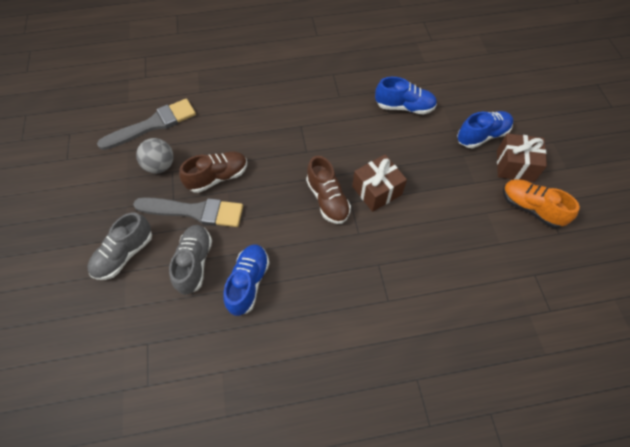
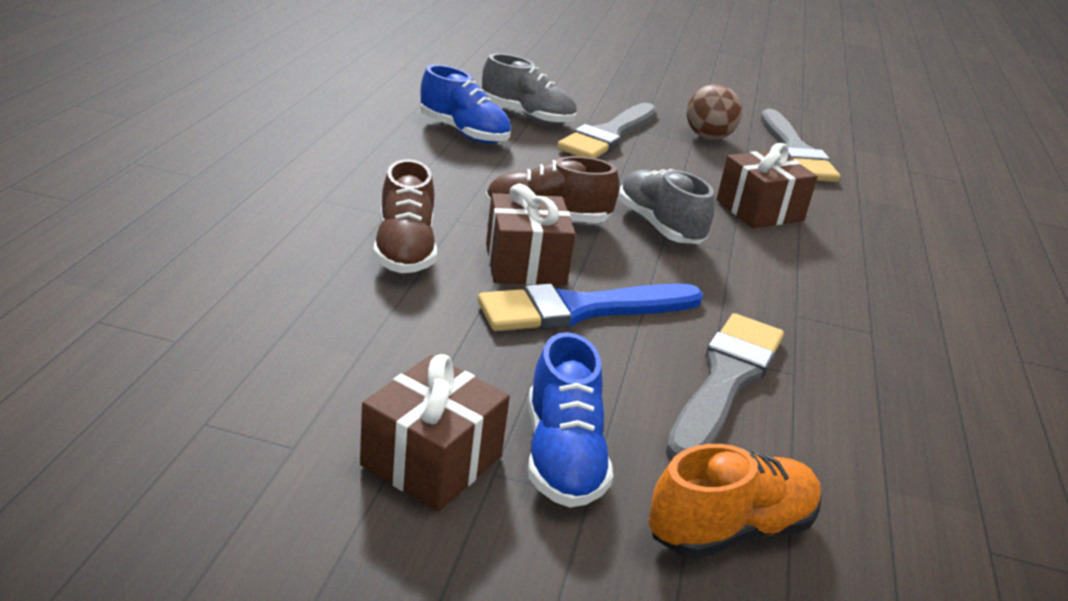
camera: 110 degrees right, 30 degrees down
grey shoe [88,213,152,280] -> grey shoe moved to [618,169,715,244]
grey ball [136,138,174,174] -> brown ball [687,84,742,140]
brown shoe [179,151,247,193] -> brown shoe moved to [373,159,437,273]
blue shoe [375,77,437,115] -> grey brush [666,313,784,460]
orange shoe [503,179,580,228] -> orange shoe moved to [649,444,822,559]
none -> blue brush [478,284,703,331]
none -> brown gift [716,143,818,228]

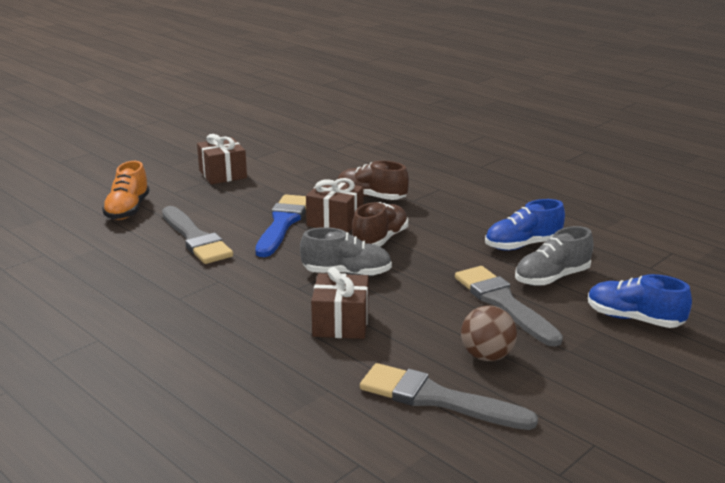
camera: 125 degrees right, 5 degrees down
blue shoe [528,332,613,508] -> blue shoe moved to [588,274,692,328]

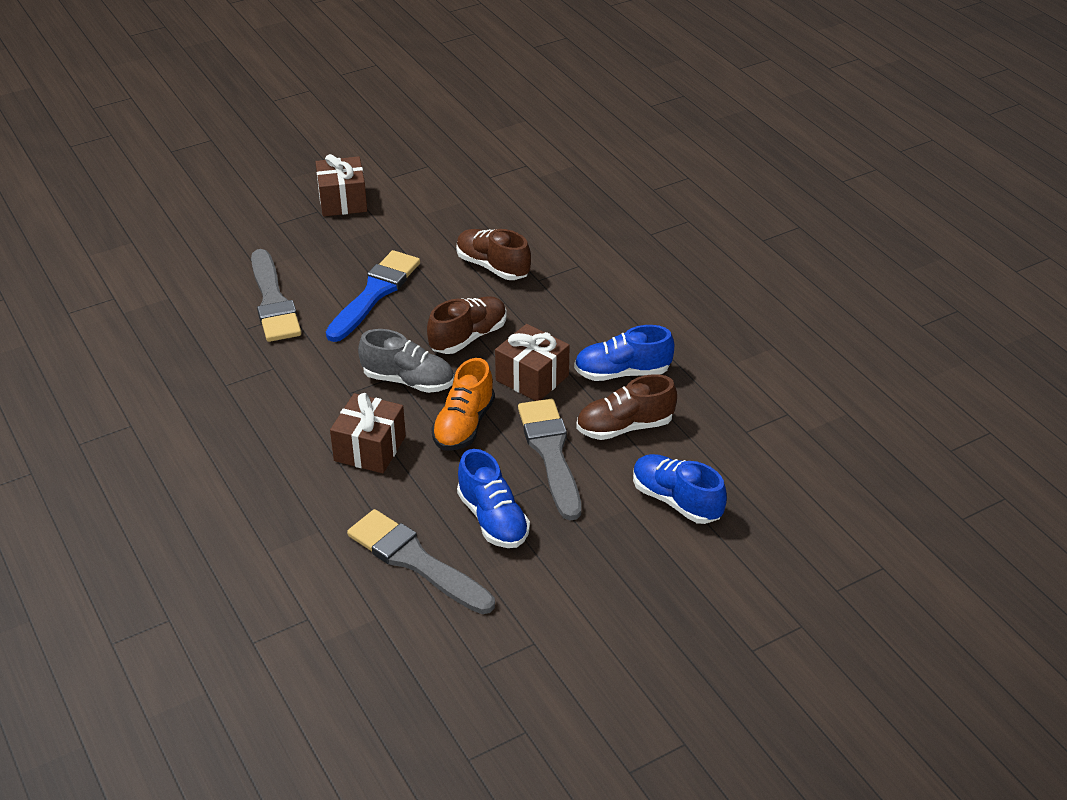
camera: 15 degrees right, 15 degrees up
orange shoe [102,161,150,220] -> orange shoe moved to [431,358,495,451]
brown gift [306,178,364,233] -> brown gift moved to [495,324,570,401]
brown ball [461,306,517,361] -> blue shoe [457,449,530,548]
grey shoe [515,226,593,286] -> brown shoe [576,374,677,440]

